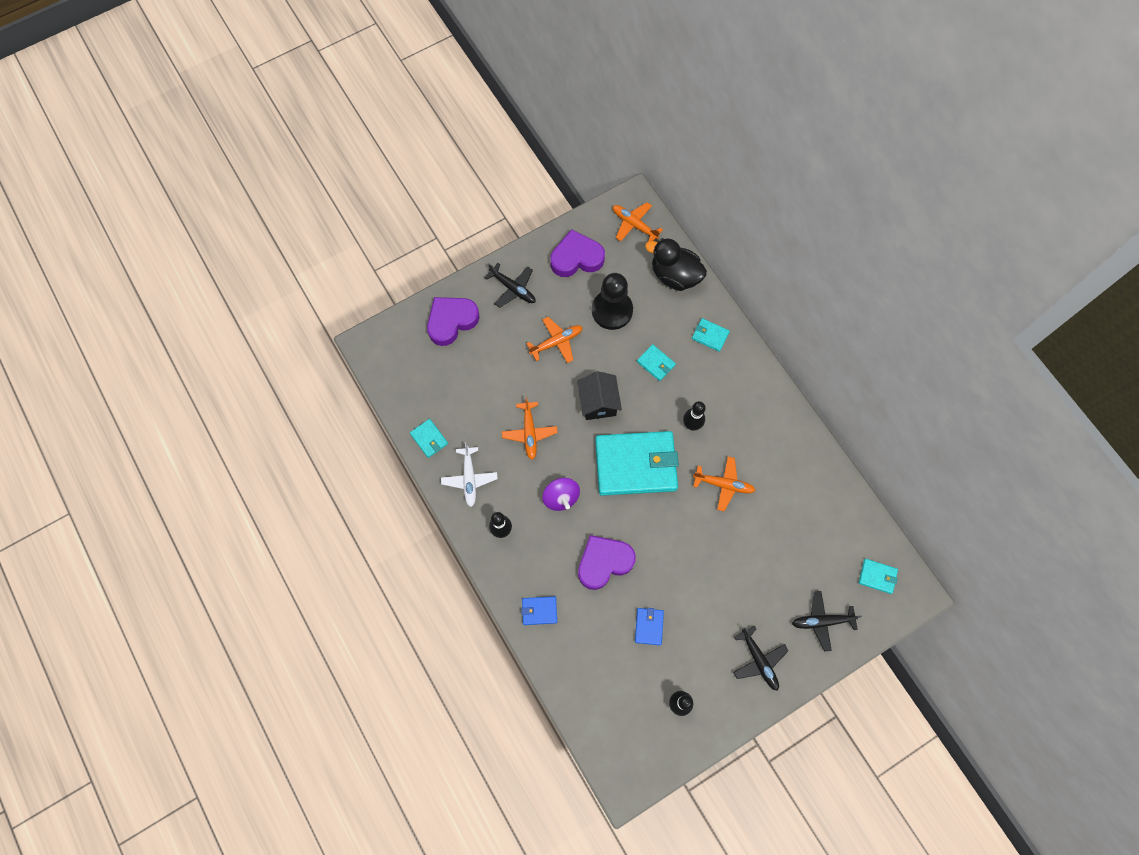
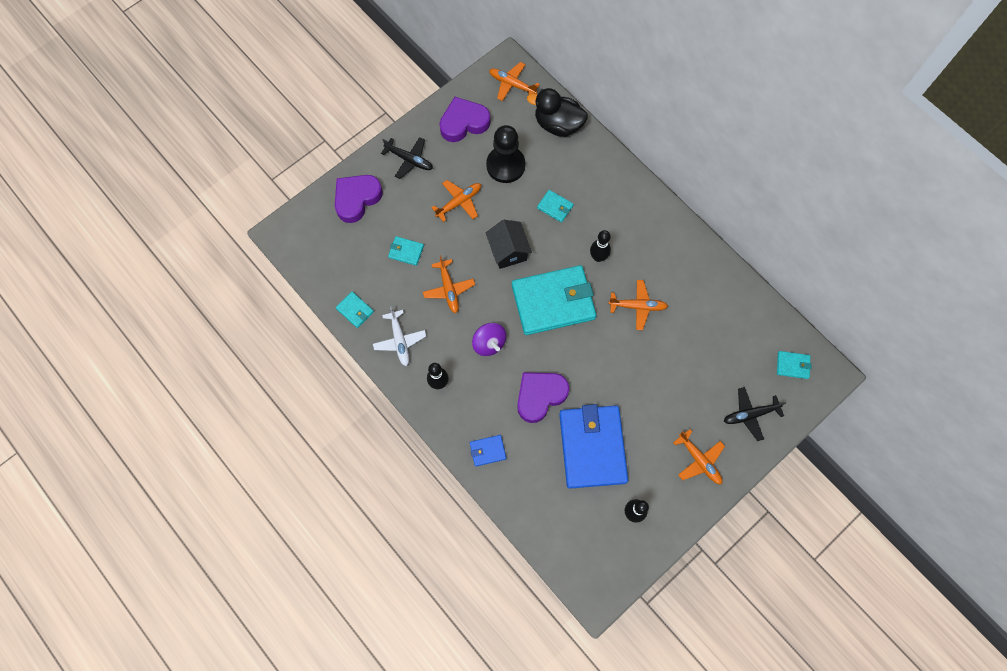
camera: 10 degrees left, 0 degrees up
blue wallet [635,608,664,645] -> blue wallet [559,404,628,489], size x2.39
turquoise wallet [692,318,730,352] -> turquoise wallet moved to [388,236,424,266]
black plane [733,626,788,691] -> orange plane [673,429,725,484]

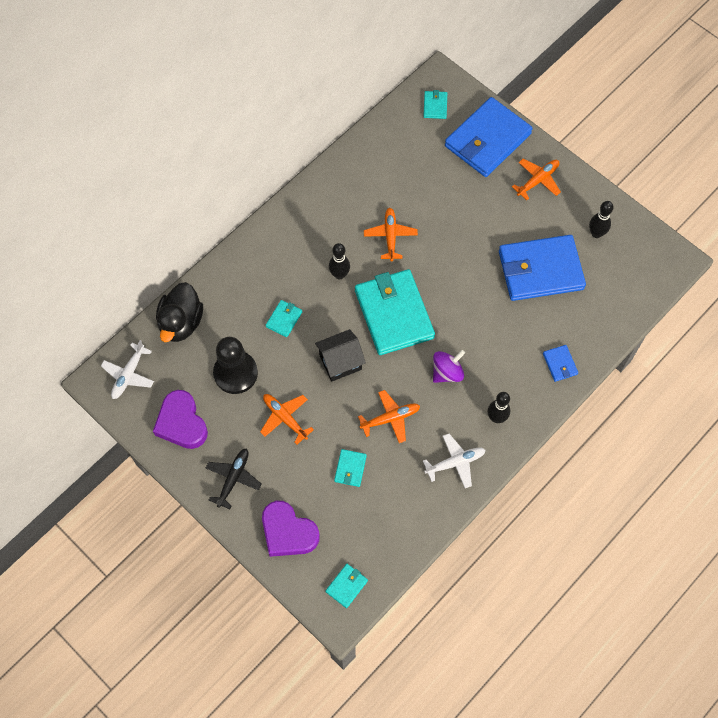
camera: 95 degrees left, 5 degrees down
turquoise wallet [336,292,374,328] -> turquoise wallet moved to [326,564,368,608]
orange plane [489,62,540,101] -> white plane [101,340,154,399]
purple heart [517,372,569,423] -> none
black plane [724,387,786,441] -> blue wallet [445,97,533,177]

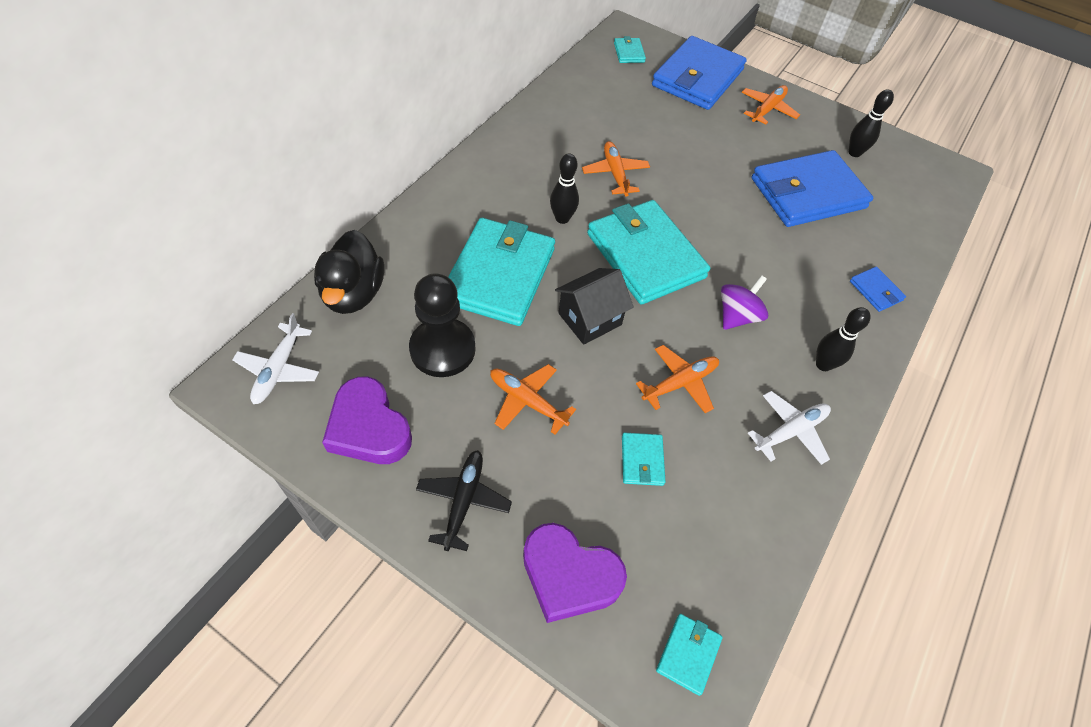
camera: 15 degrees left, 10 degrees down
turquoise wallet [266,300,302,337] -> turquoise wallet [448,218,555,326], size x2.39

